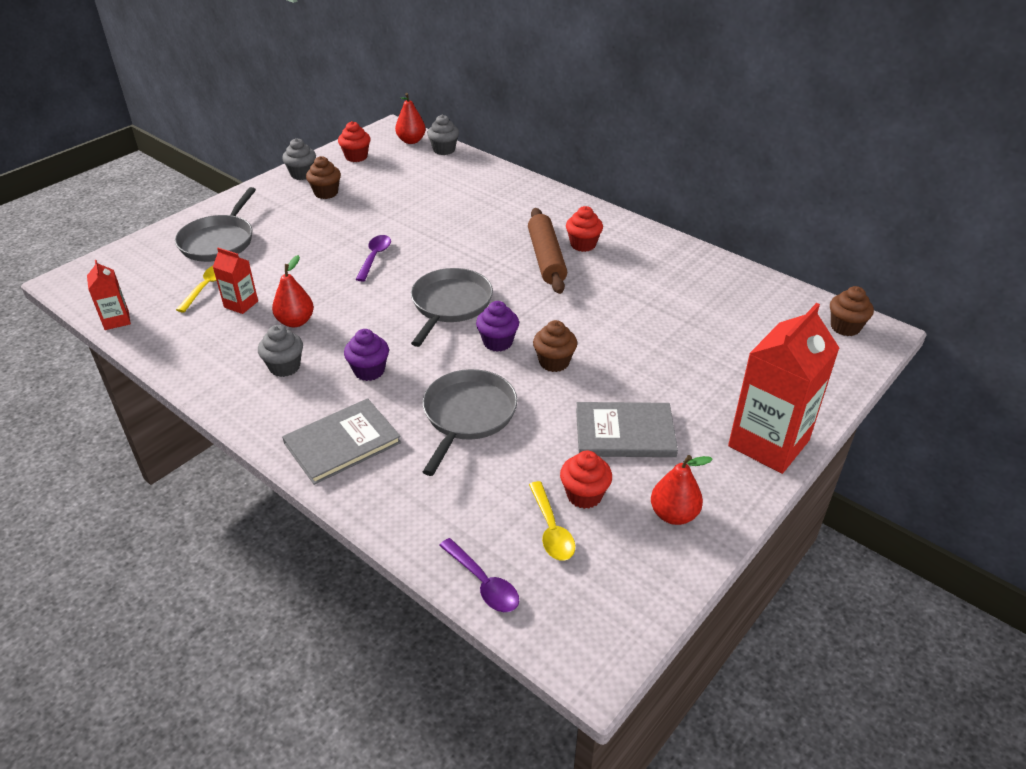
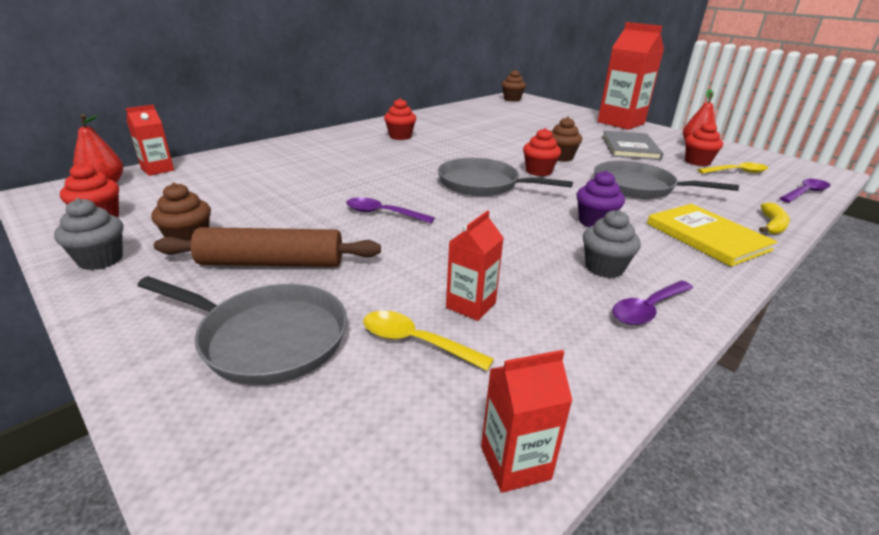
camera: 85 degrees left, 10 degrees down
red pear [272,255,314,327] -> none
grey book [282,398,401,485] -> yellow book [647,204,778,267]
grey cupcake [427,115,459,155] -> red carton [126,105,174,176]
purple cupcake [476,301,519,352] -> red cupcake [523,128,561,176]
brown rolling pin [528,208,567,294] -> brown rolling pin moved to [154,227,381,267]
none -> purple spoon [612,280,693,325]
none -> yellow banana [759,202,790,234]

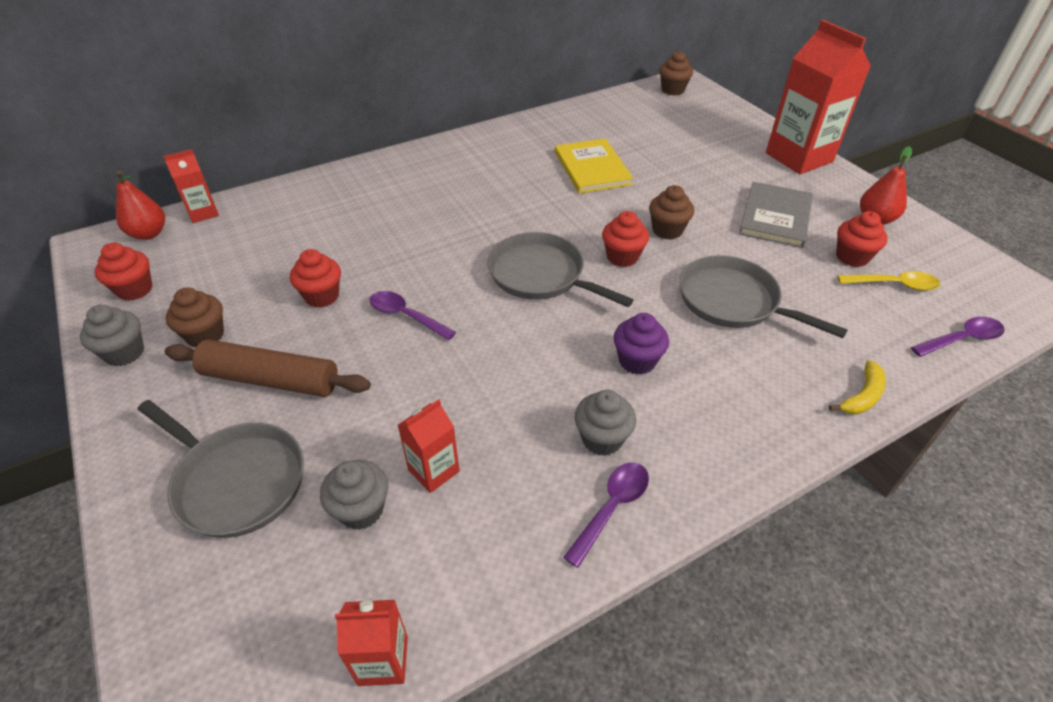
camera: 15 degrees right, 15 degrees up
yellow spoon [363,310,494,371] -> grey cupcake [320,460,388,530]
red cupcake [384,98,416,140] -> red cupcake moved to [290,249,341,308]
purple spoon [612,280,693,325] -> purple spoon turned 150 degrees clockwise [563,463,649,568]
yellow book [647,204,778,267] -> yellow book moved to [555,138,633,193]

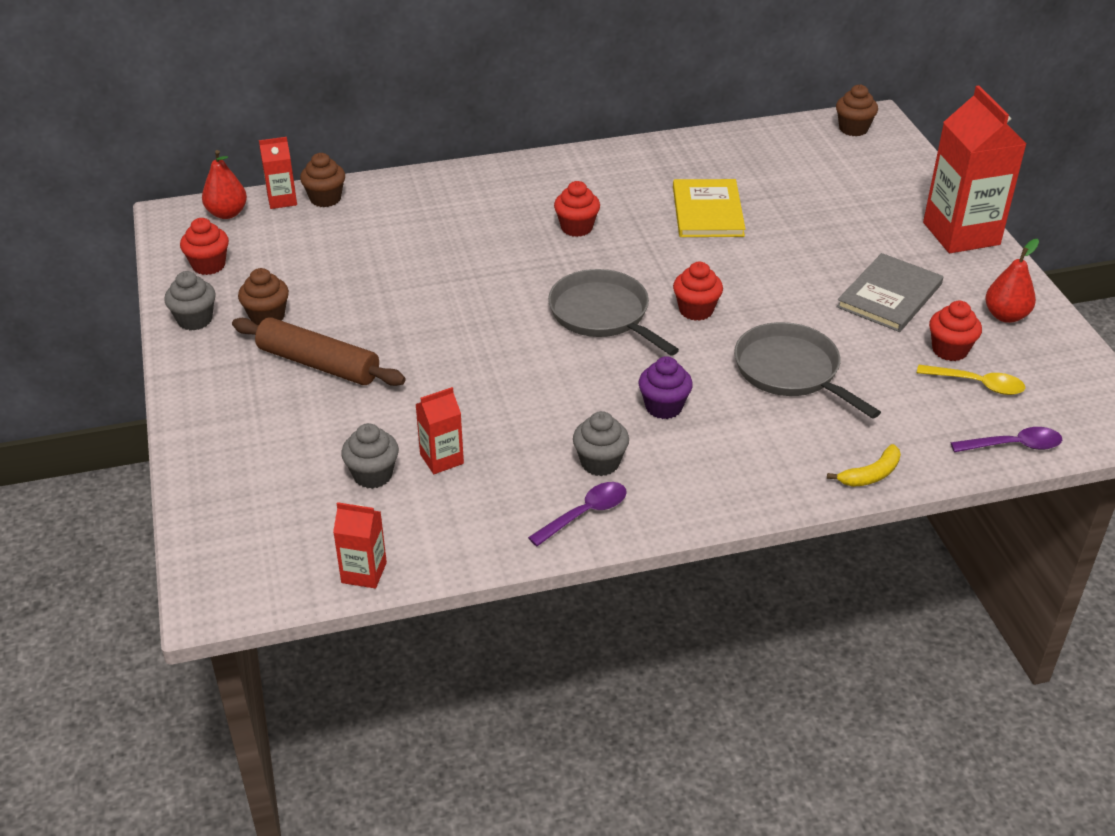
camera: 15 degrees right, 5 degrees down
grey pan [138,400,304,538] -> none
red cupcake [290,249,341,308] -> red cupcake moved to [554,181,600,237]
purple spoon [369,291,456,340] -> none
brown cupcake [649,185,694,240] -> brown cupcake moved to [300,153,345,207]

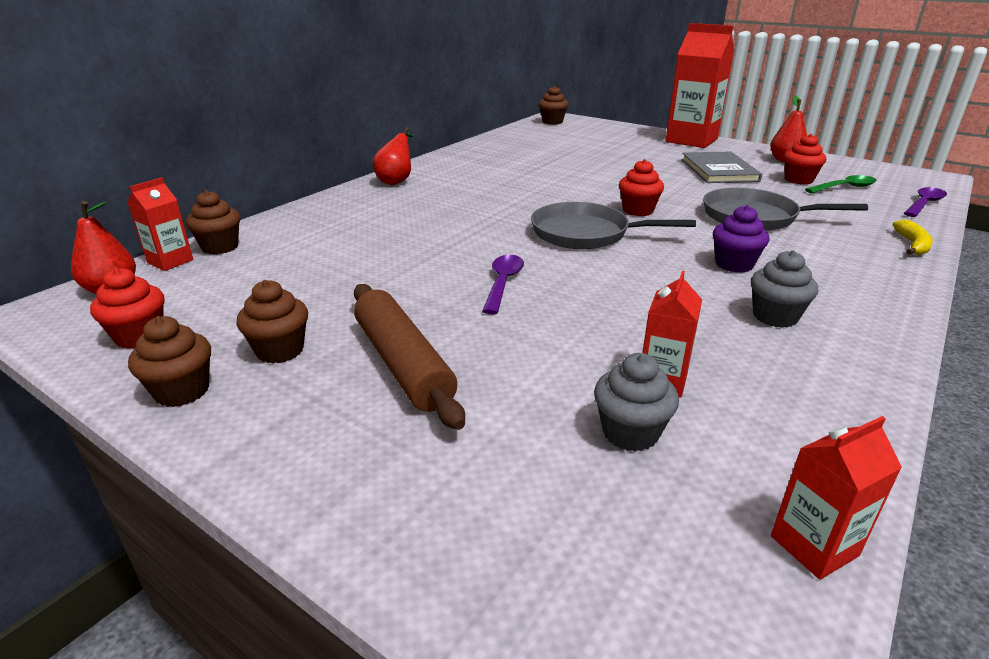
camera: 40 degrees left, 10 degrees down
grey cupcake [164,271,216,330] -> brown cupcake [128,316,211,407]
brown rolling pin [232,317,406,386] -> brown rolling pin turned 75 degrees clockwise [354,284,465,430]
purple spoon [528,482,627,546] -> purple spoon moved to [483,255,524,314]
red cupcake [554,181,600,237] -> none
yellow book [673,179,745,237] -> none
yellow spoon [917,365,1025,395] -> green spoon [805,175,877,193]
none -> red pear [373,127,413,185]

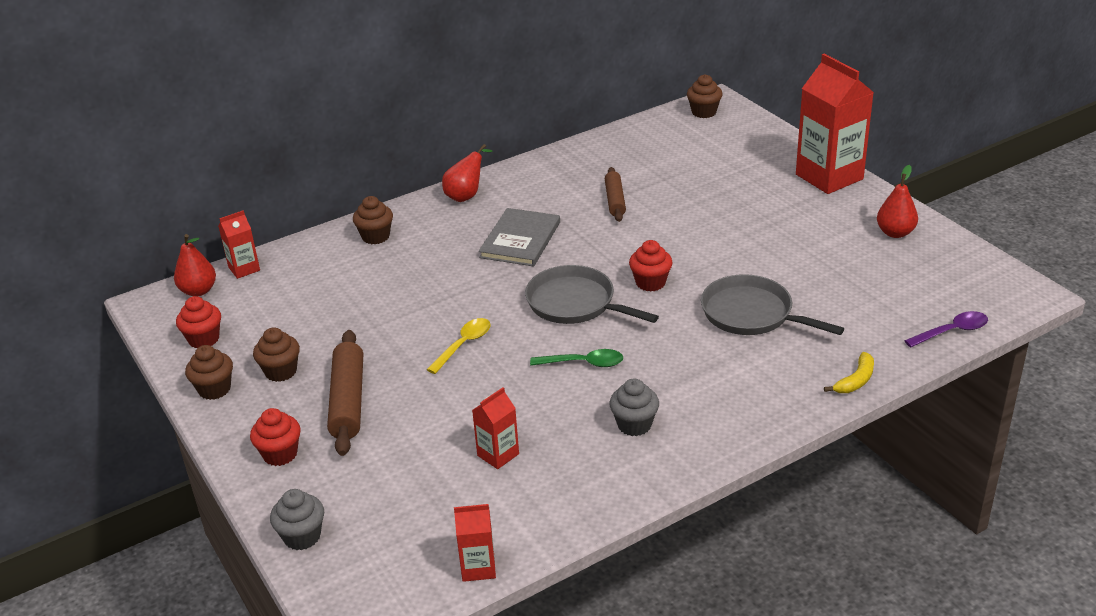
camera: 25 degrees right, 5 degrees up
brown cupcake [186,190,240,255] -> brown cupcake moved to [353,196,393,244]
purple spoon [483,255,524,314] -> yellow spoon [426,318,490,374]
grey cupcake [594,353,679,452] -> grey cupcake moved to [270,489,324,550]
grey book [681,152,762,183] -> grey book moved to [479,208,560,266]
purple cupcake [713,205,769,273] -> none
red cupcake [784,133,826,185] -> red cupcake moved to [250,408,301,466]
green spoon [805,175,877,193] -> green spoon moved to [530,349,623,367]
none -> brown rolling pin [605,167,626,222]

